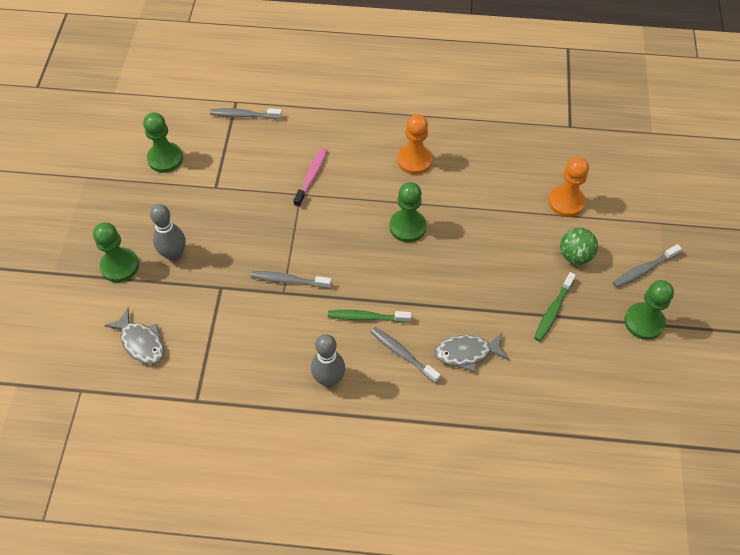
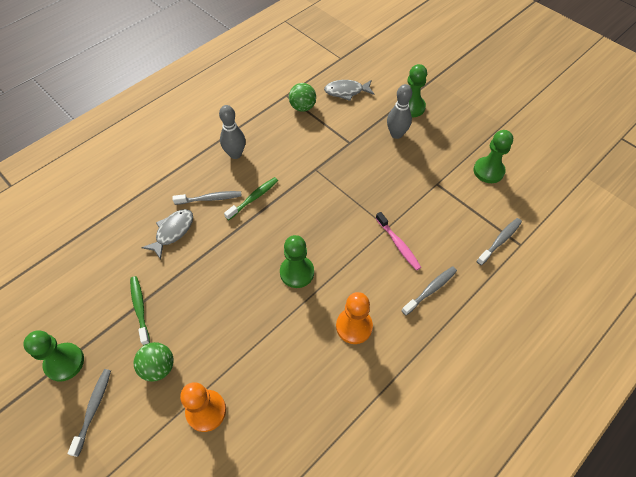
camera: 130 degrees right, 0 degrees up
grey toothbrush [251,271,332,288] -> grey toothbrush moved to [401,266,457,316]
none -> green ball [289,83,316,112]

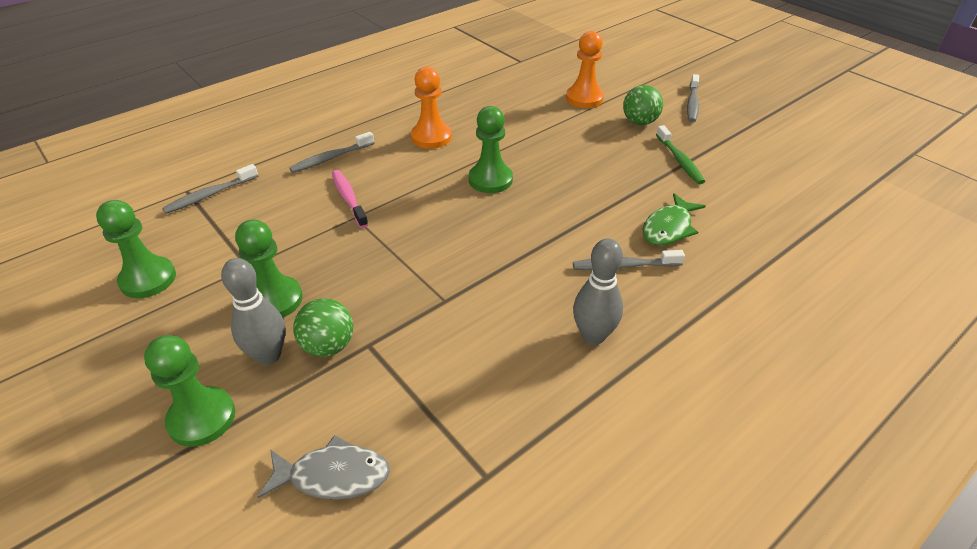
camera: 175 degrees left, 15 degrees down
green pawn [23,330,84,382] -> green pawn moved to [235,220,303,317]
grey fish [141,209,193,260] -> green fish [643,193,706,246]
green toothbrush [224,177,278,220] -> none
green ball [289,83,316,112] -> green ball moved to [293,298,353,357]

